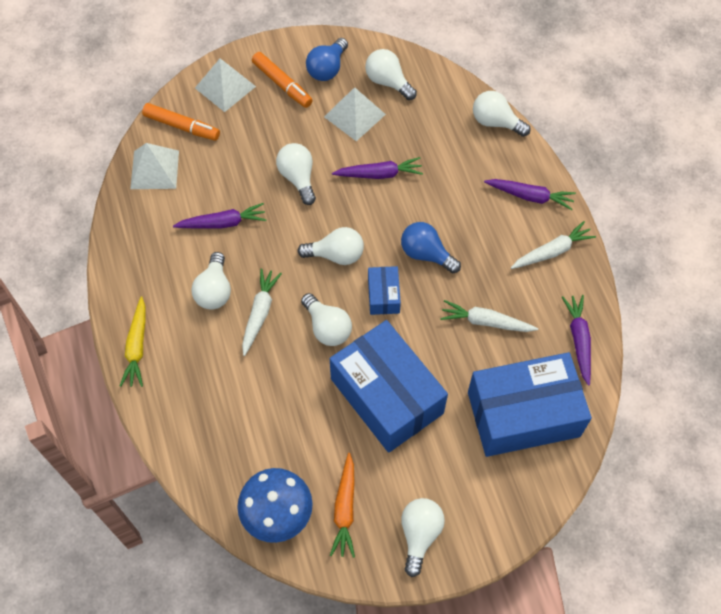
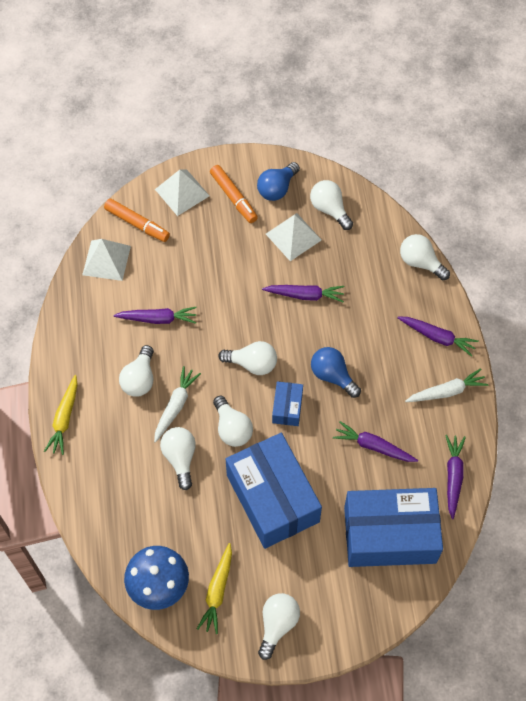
camera: 10 degrees right, 0 degrees up
white light bulb [276,143,316,205] -> white light bulb moved to [160,427,196,490]
orange carrot [330,453,355,558] -> yellow carrot [197,543,232,634]
white carrot [440,300,538,332] -> purple carrot [333,421,418,462]

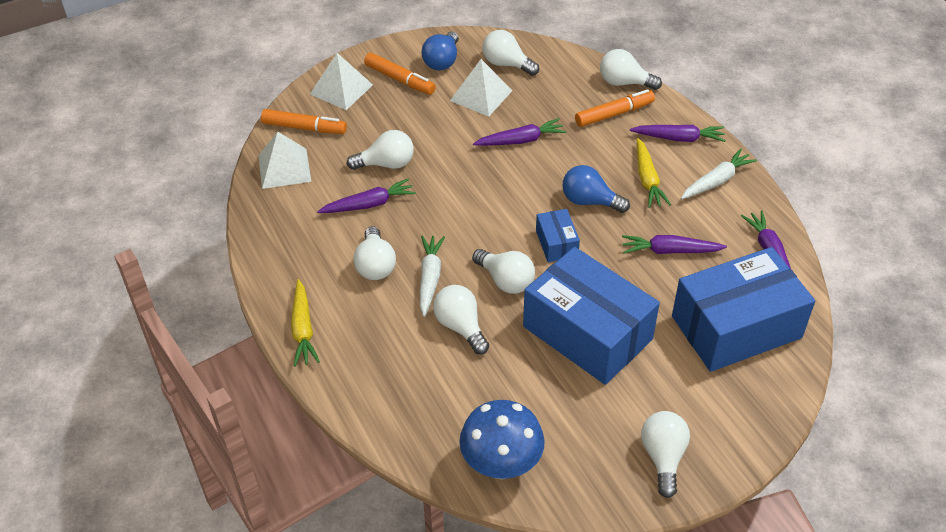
camera: 20 degrees left, 15 degrees down
yellow carrot [197,543,232,634] -> yellow carrot moved to [637,138,671,208]
white light bulb [218,341,277,375] -> white light bulb moved to [347,130,414,170]
none -> orange marker [575,89,655,127]

